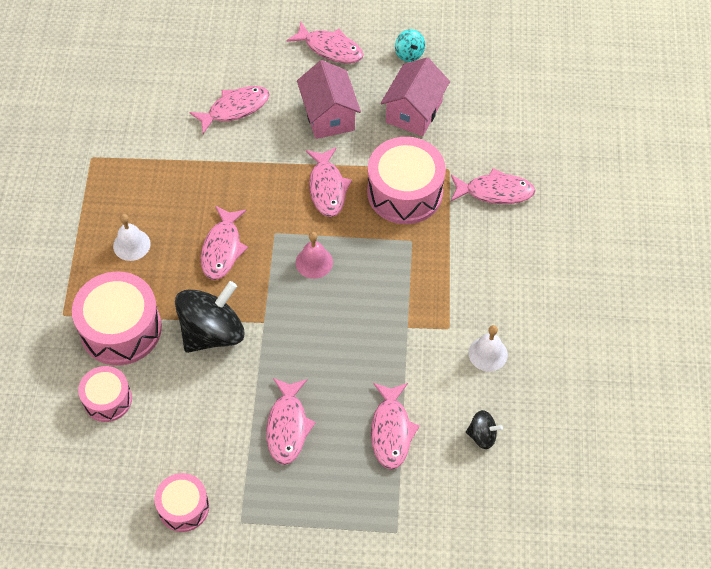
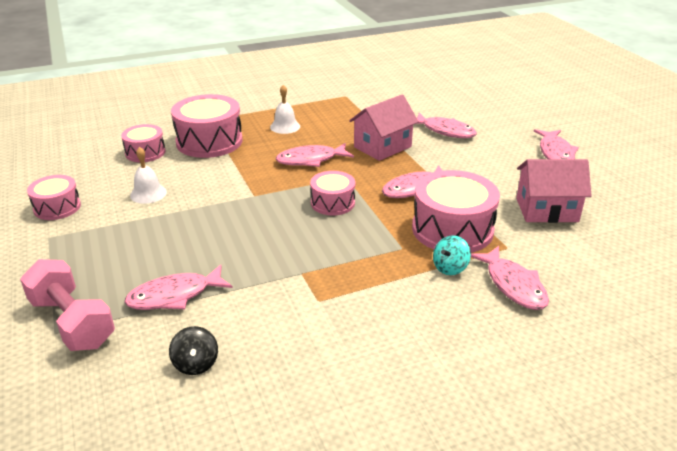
camera: 65 degrees right, 25 degrees down
black spinning top [175,281,245,353] -> none
pink fish [266,378,316,465] -> none
pink bell [296,232,333,279] -> pink drum [310,171,355,216]
pink house [297,60,361,139] -> pink house moved to [349,94,419,161]
turquoise spinning top [395,29,425,62] -> turquoise spinning top moved to [433,235,471,275]
white bell [469,325,508,372] -> white bell moved to [130,147,167,204]
none -> pink dumbbell [20,259,115,351]

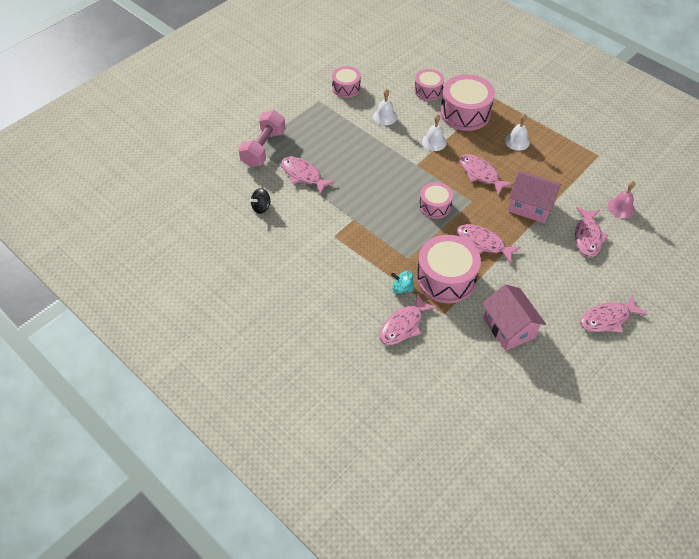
camera: 65 degrees right, 20 degrees up
none -> white bell [422,114,447,151]
none -> pink bell [608,181,635,218]

